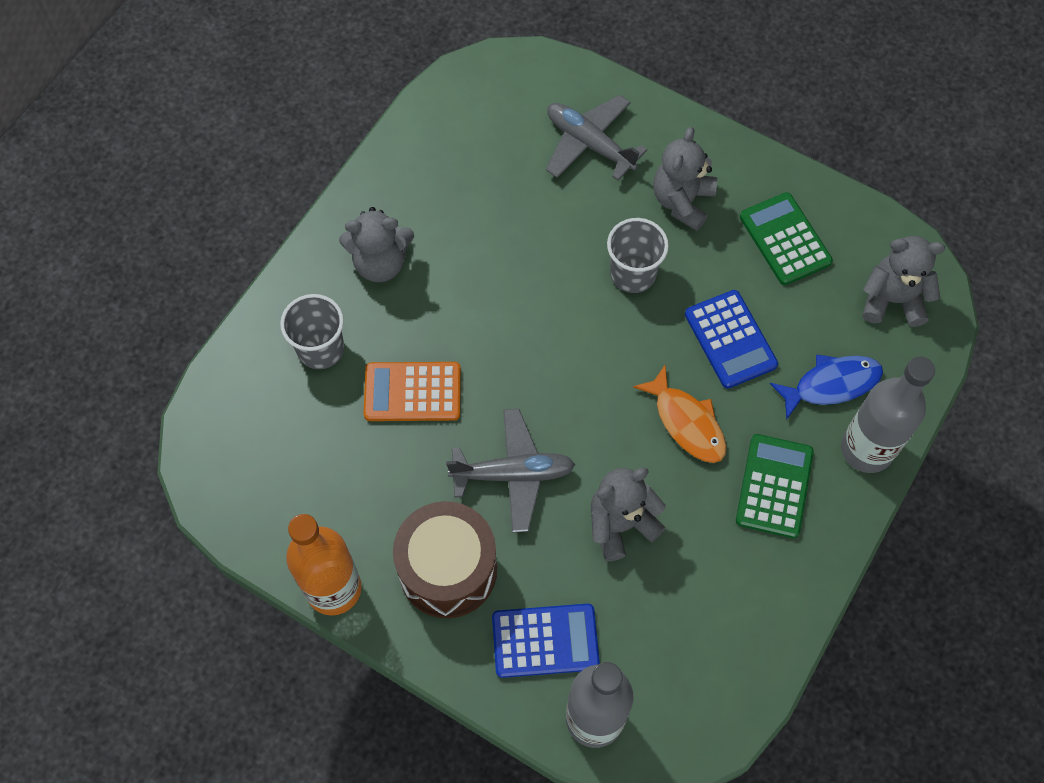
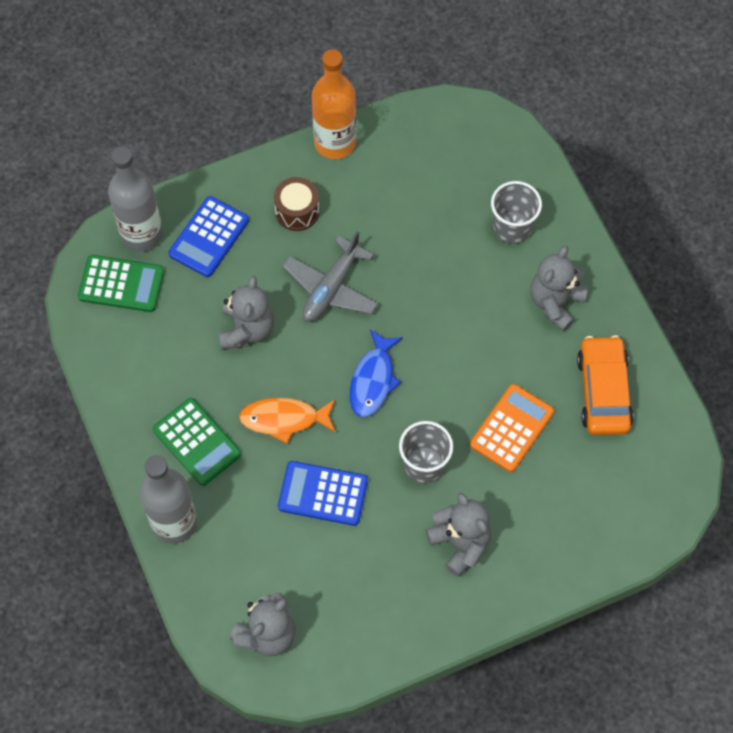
camera: 125 degrees right, 0 degrees up
orange calculator [363,362,461,421] -> orange calculator moved to [470,384,554,472]
brown drum [393,501,497,618] -> brown drum [274,177,319,231], size x0.59
grey plane [546,95,647,180] -> none
green calculator [740,192,833,285] -> green calculator moved to [78,255,164,312]
blue fish [770,354,883,420] -> blue fish moved to [350,329,403,417]
none -> orange car [577,335,634,435]

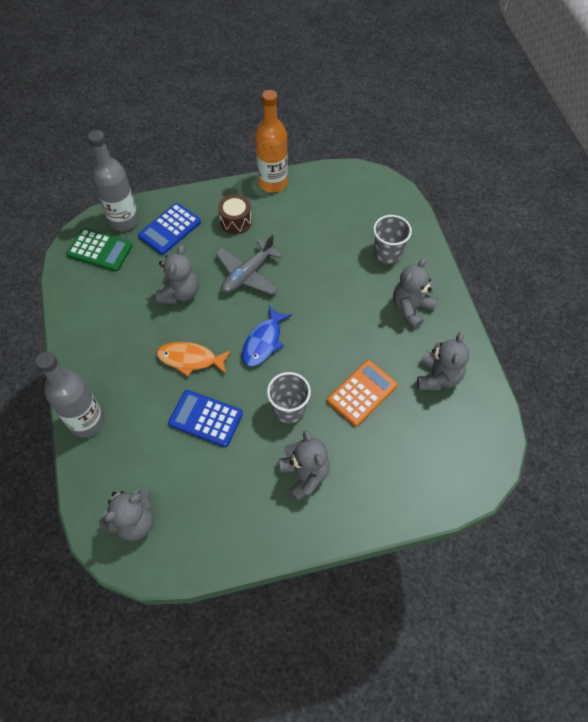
camera: 10 degrees right, 5 degrees down
green calculator [153,398,241,486] -> none
orange car [577,335,634,435] -> grey teddy bear [417,332,469,390]

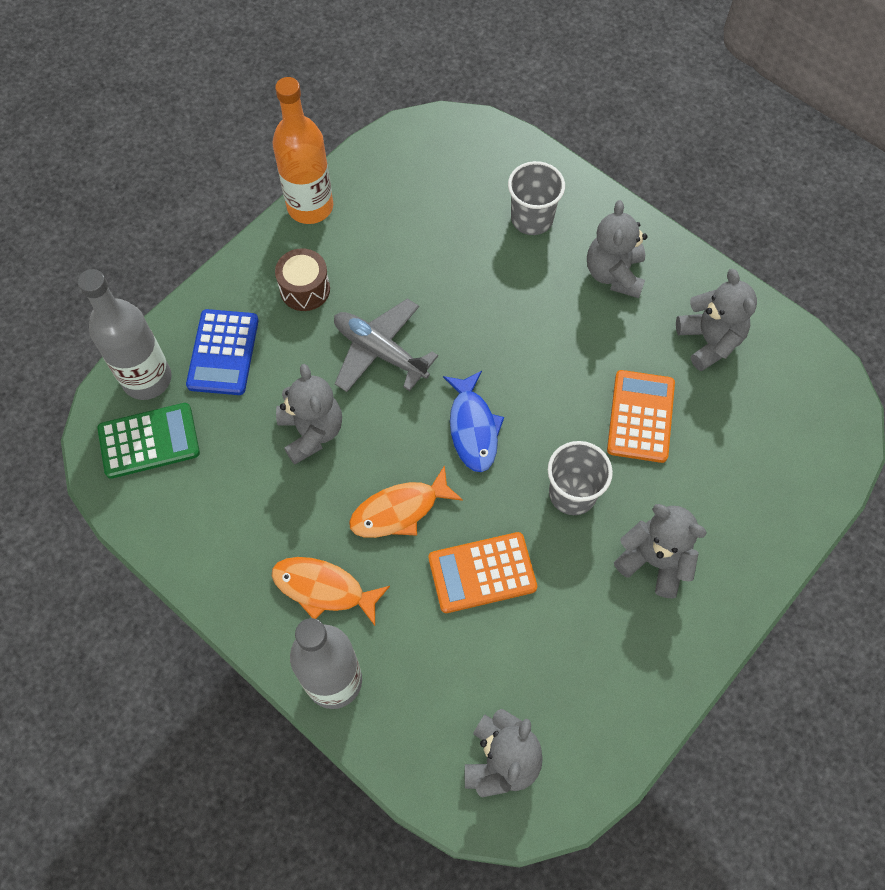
camera: 35 degrees left, 5 degrees up
blue calculator [168,390,243,447] -> orange calculator [429,532,537,613]
grey plane [216,234,282,295] -> grey plane turned 120 degrees clockwise [334,298,438,392]
none -> orange fish [272,557,390,626]

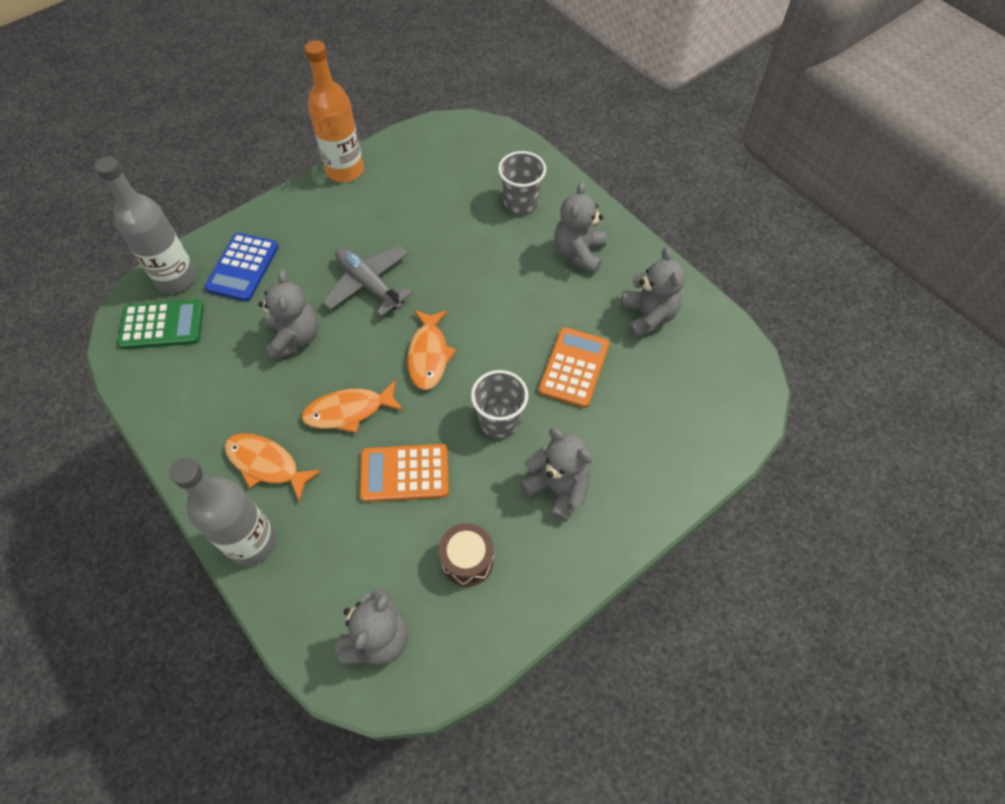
camera: 10 degrees right, 5 degrees down
brown drum [275,248,330,311] -> brown drum moved to [439,523,494,587]
blue fish [443,371,504,472] -> orange fish [408,310,456,390]

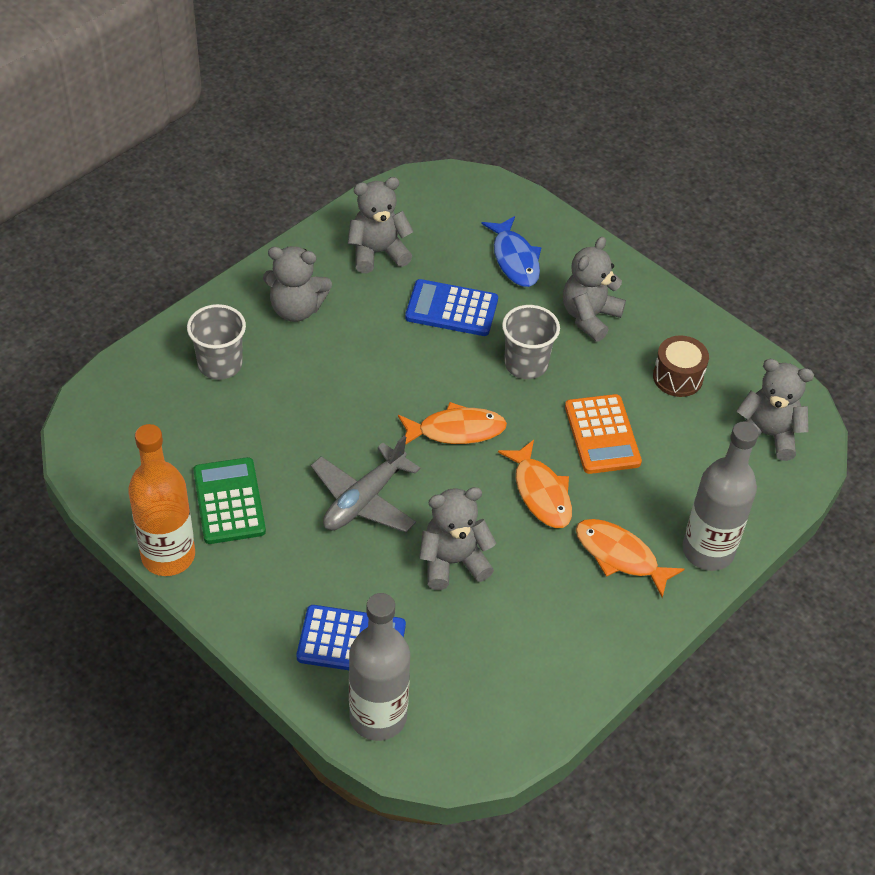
camera: 100 degrees left, 10 degrees down
green calculator [117,300,204,349] -> green calculator moved to [193,457,266,544]
orange fish [225,433,322,502] -> orange fish turned 105 degrees clockwise [576,519,685,598]
orange calculator [538,327,609,408] -> blue calculator [405,279,498,336]
none -> blue fish [482,216,541,287]

